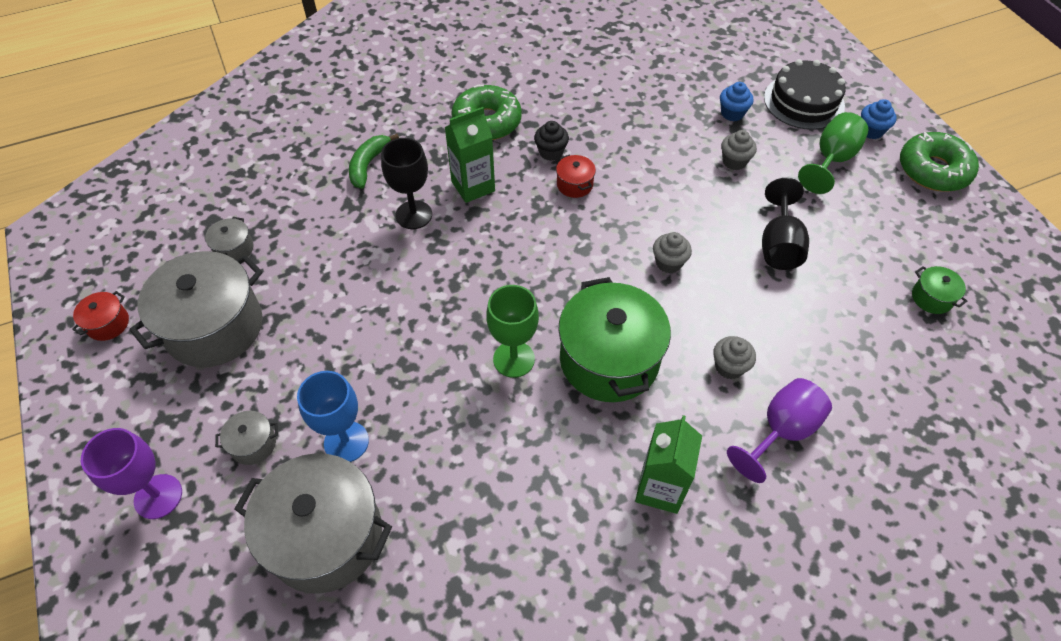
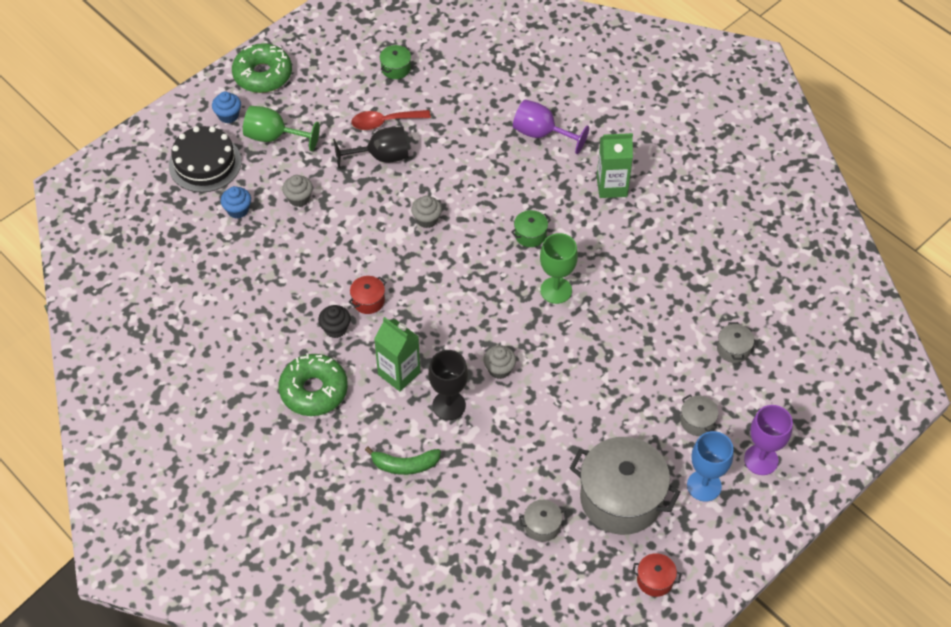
camera: 110 degrees left, 0 degrees up
grey pot [234,453,392,594] -> grey pot [717,322,754,363], size x0.43
blue goblet [297,371,369,462] -> blue goblet moved to [687,431,734,502]
green pot [558,277,671,402] -> green pot [511,210,551,247], size x0.43
grey cupcake [713,336,756,379] -> grey cupcake moved to [484,345,516,379]
none -> red spoon [351,110,431,130]

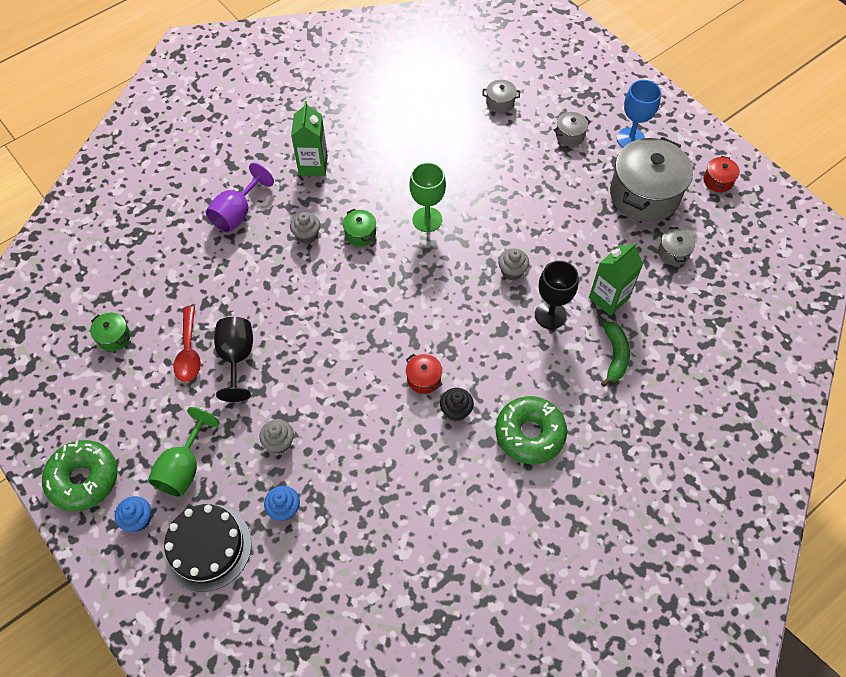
camera: 85 degrees left, 5 degrees up
green carton [374,317,420,392] -> green carton moved to [589,242,643,316]
grey cupcake [411,196,442,228] -> grey cupcake moved to [290,212,320,244]
purple goblet [744,405,793,475] -> none

